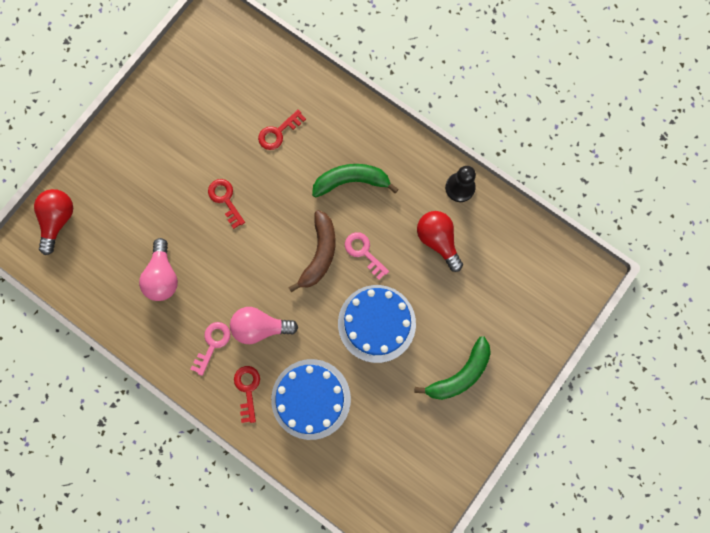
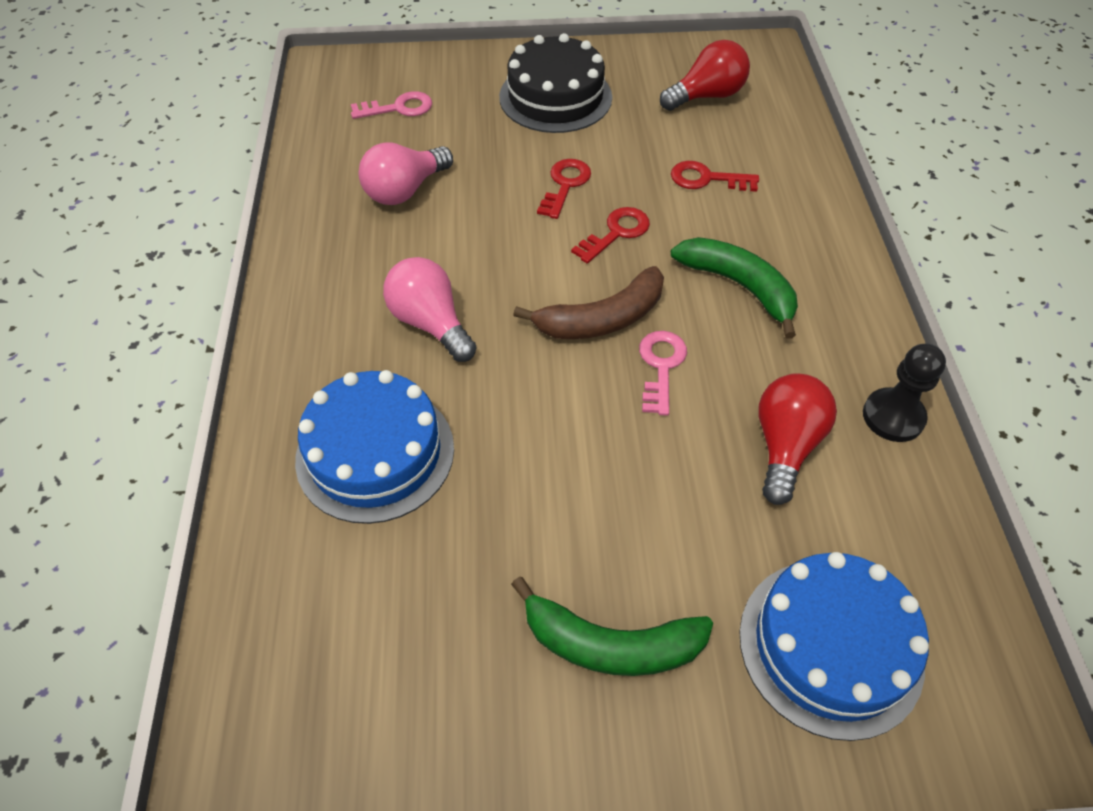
camera: 50 degrees right, 25 degrees down
red light bulb [34,189,73,255] -> red light bulb moved to [660,40,750,111]
pink key [191,322,230,376] -> pink key moved to [351,91,432,119]
red key [234,366,260,423] -> red key moved to [571,207,650,264]
blue cake [338,285,416,363] -> blue cake moved to [739,552,929,741]
none -> black cake [499,33,612,133]

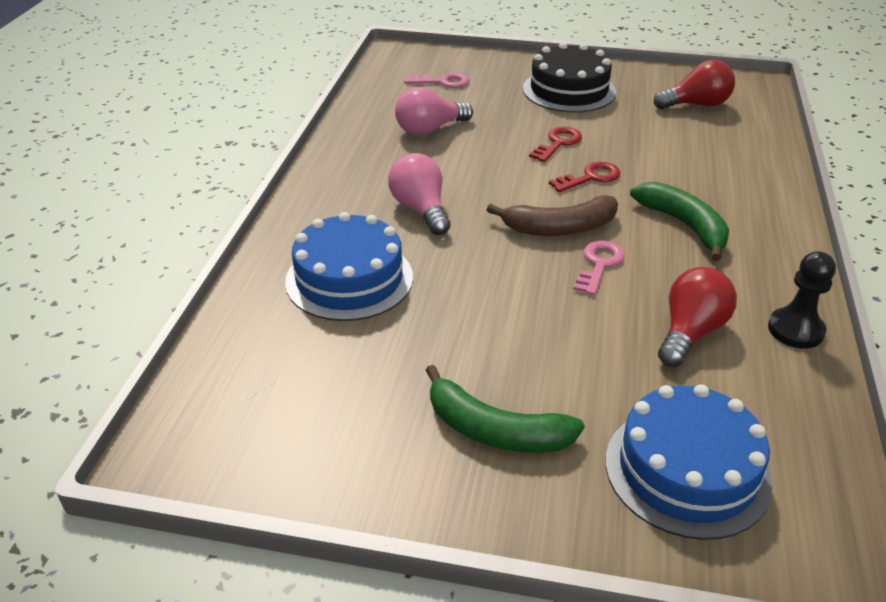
camera: 15 degrees right, 15 degrees down
red key [671,161,759,192] -> none

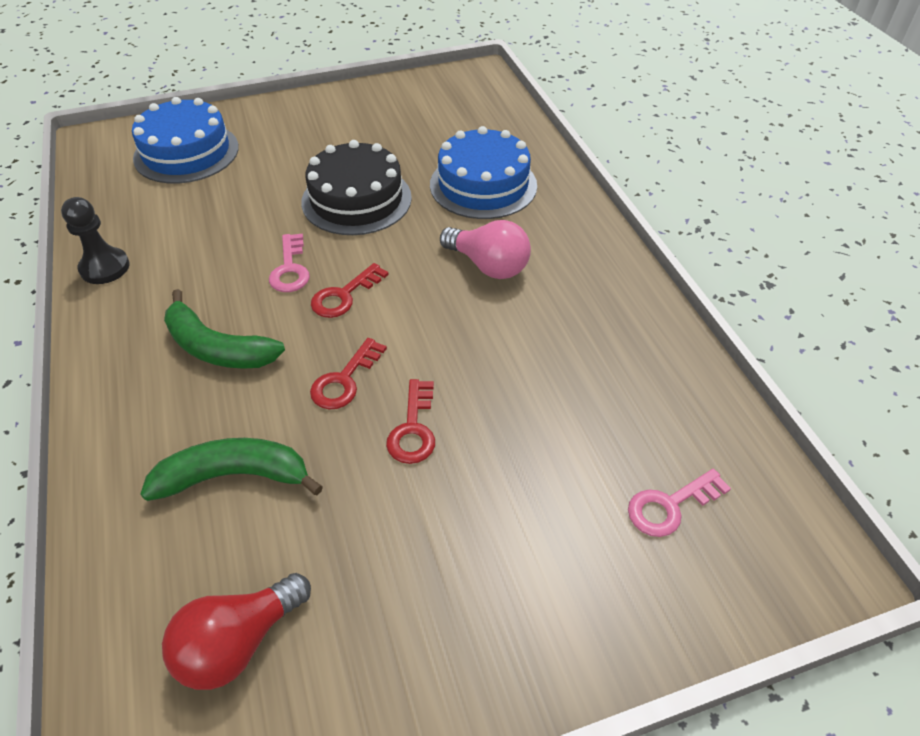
camera: 150 degrees right, 10 degrees up
pink light bulb [395,87,473,136] -> none
green banana [426,365,585,453] -> green banana moved to [140,438,323,501]
brown banana [487,195,618,236] -> red key [311,263,389,318]
black cake [523,42,616,112] -> black cake moved to [301,140,412,235]
red light bulb [658,267,737,367] -> none

